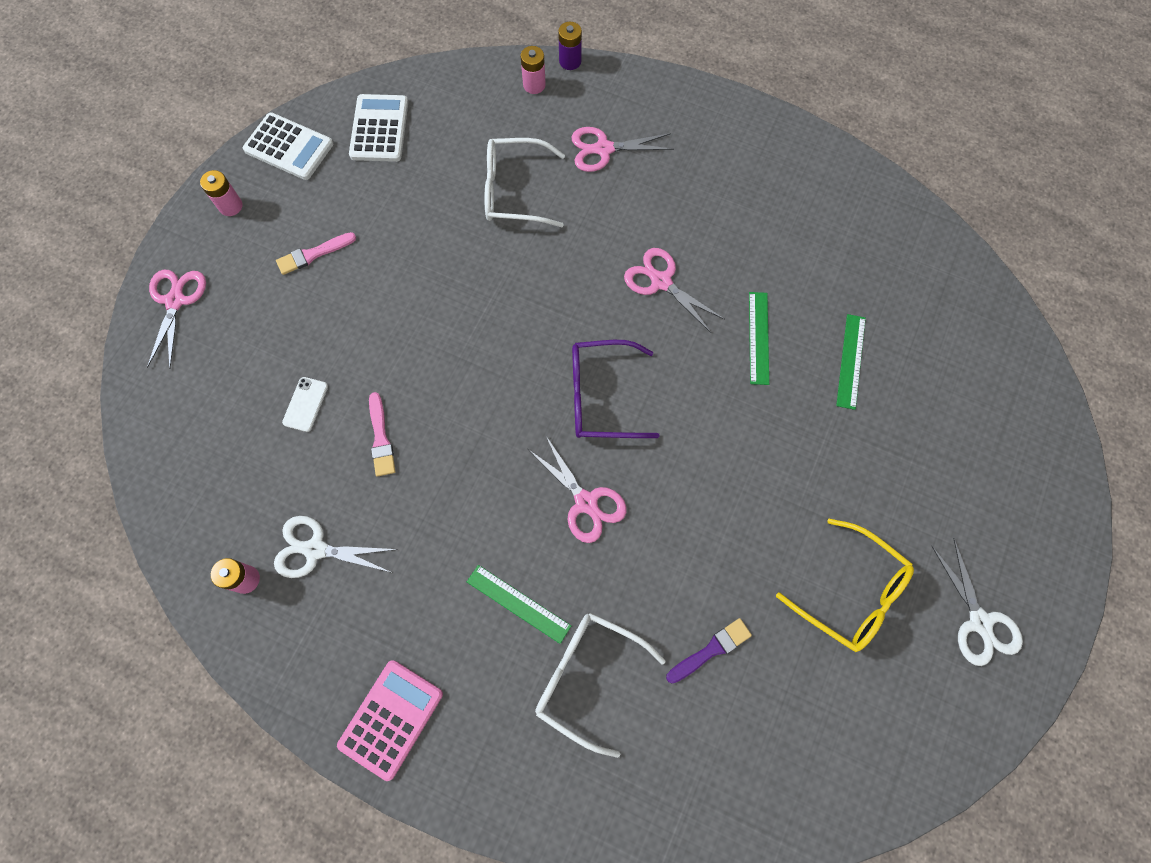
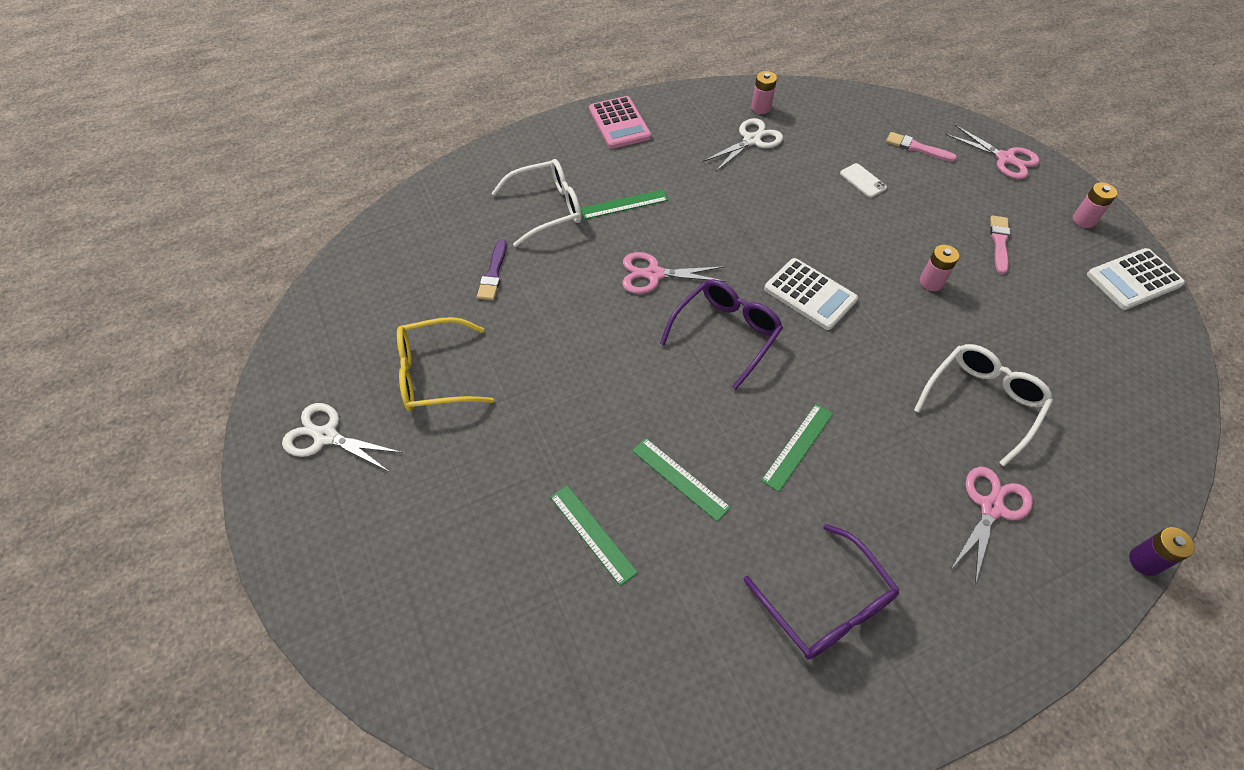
camera: 130 degrees right, 15 degrees down
white calculator [349,94,408,162] -> white calculator moved to [764,258,858,330]
pink brush [369,392,395,476] -> pink brush moved to [886,132,957,162]
pink battery [521,46,546,94] -> pink battery moved to [920,245,959,291]
pink scissors [624,248,725,333] -> green ruler [761,404,833,492]
none -> purple glasses [743,524,900,659]

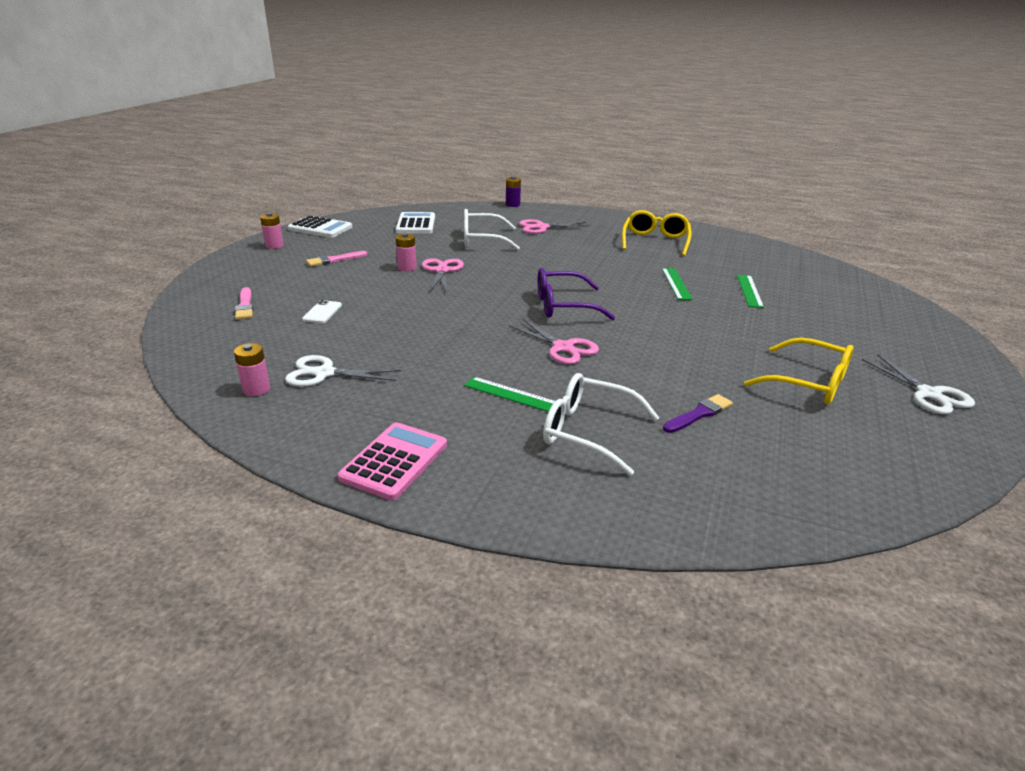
camera: 135 degrees left, 25 degrees down
purple glasses [743,524,900,659] -> yellow glasses [622,210,692,256]
green ruler [761,404,833,492] -> none
white calculator [764,258,858,330] -> white calculator moved to [396,212,435,234]
pink scissors [946,125,1039,179] -> pink scissors moved to [422,258,464,292]

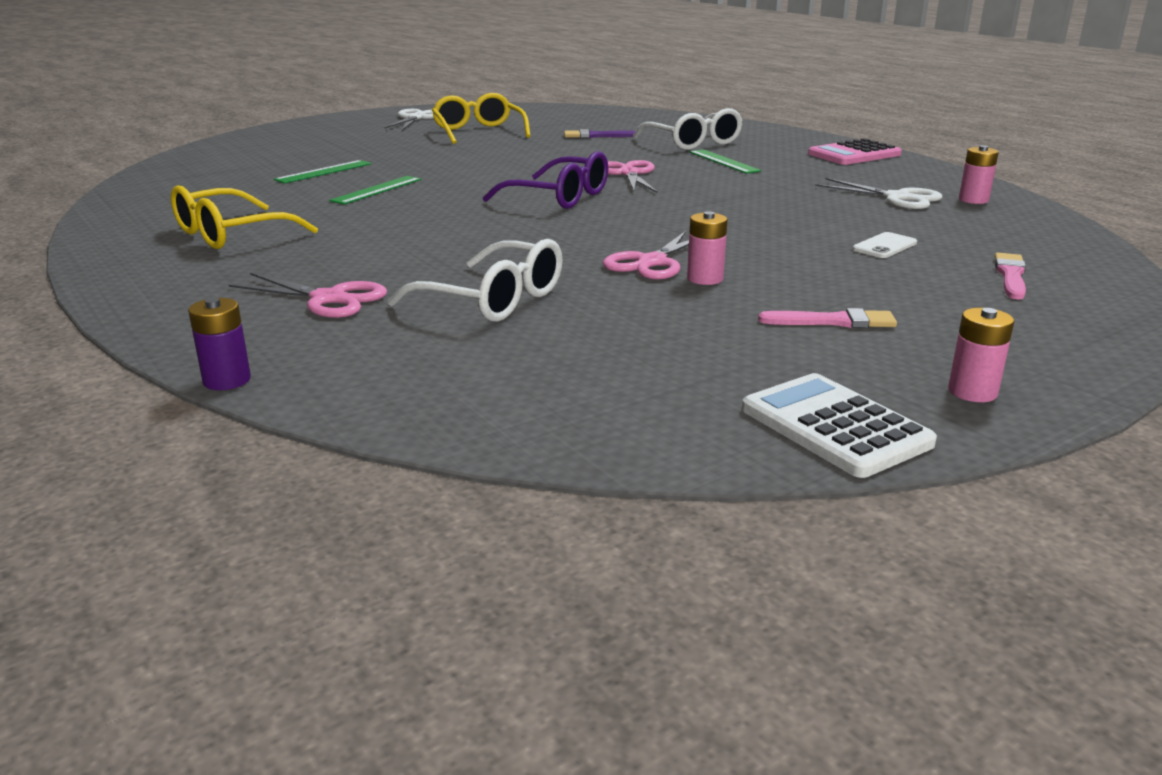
camera: 145 degrees left, 5 degrees down
white calculator [396,212,435,234] -> none

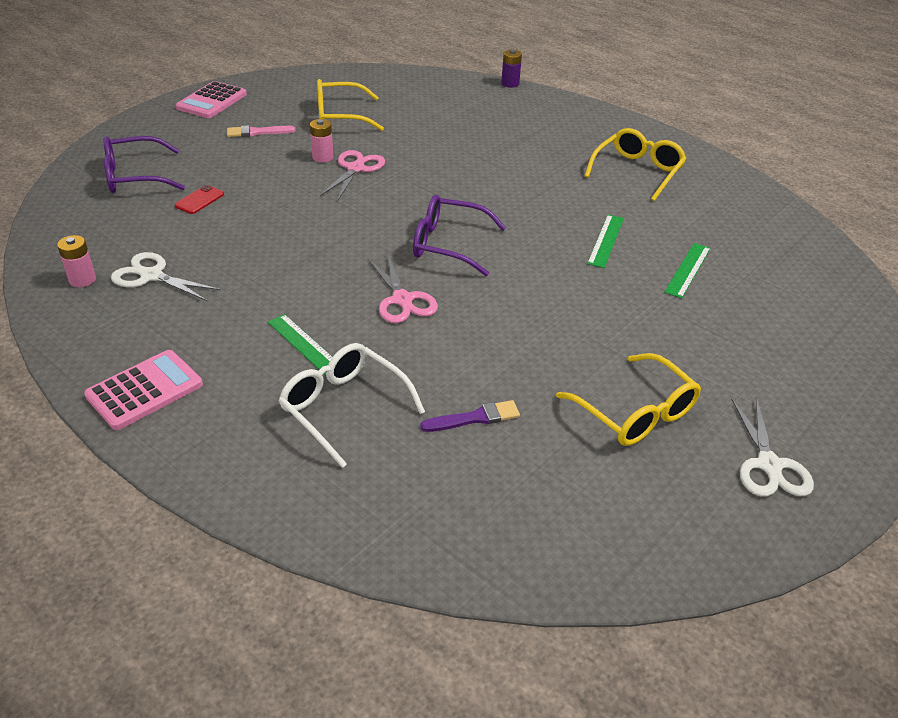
camera: 165 degrees right, 15 degrees up
pink scissors [229,273,387,318] -> none
white glasses [388,239,563,322] -> none
white calculator [742,373,937,478] -> none
white phone [853,232,917,258] -> red phone [175,185,224,214]
pink battery [948,308,1014,402] -> pink calculator [176,81,247,118]
pink brush [995,252,1026,299] -> purple glasses [103,136,185,193]
none -> yellow glasses [317,79,384,131]

